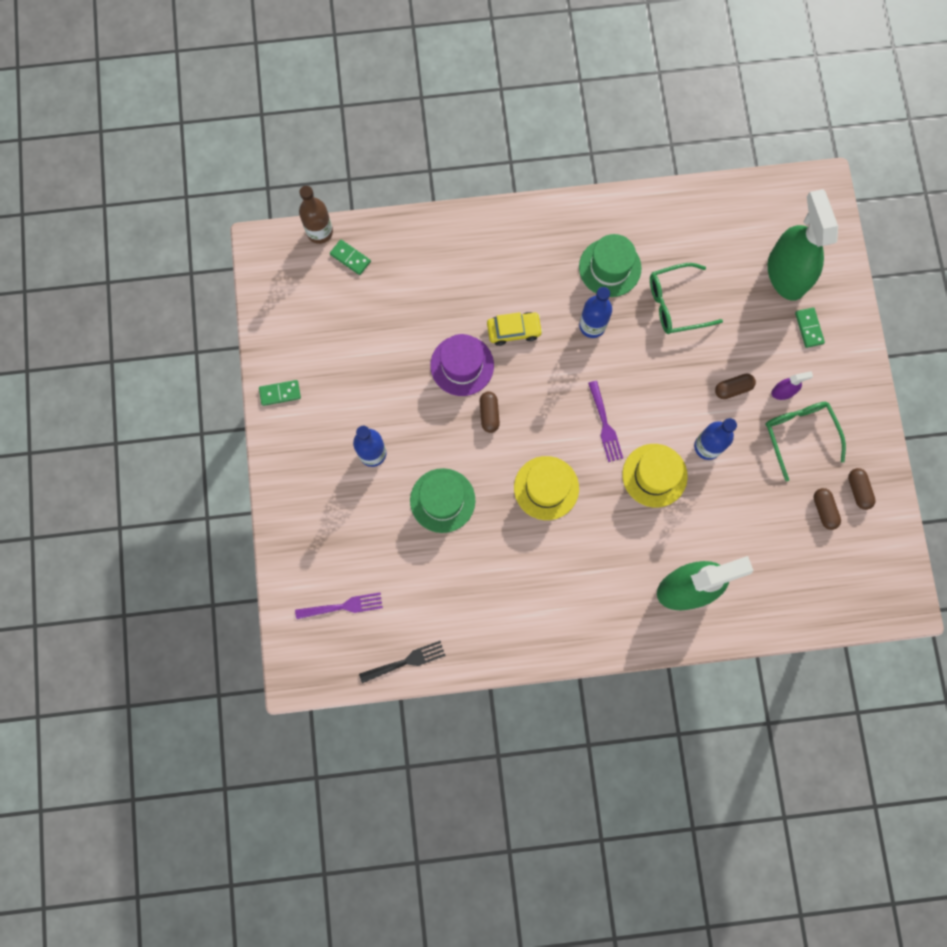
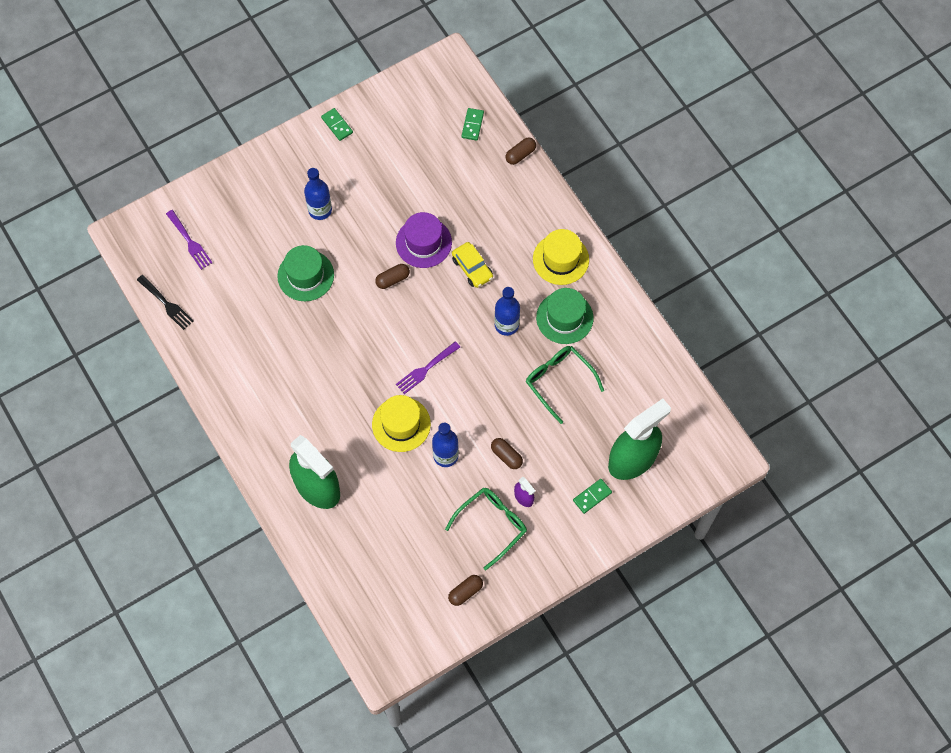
camera: 65 degrees right, 10 degrees down
brown bottle [299,185,333,244] -> none
yellow hat [514,456,579,520] -> yellow hat moved to [533,229,589,285]
brown capsule [814,488,841,530] -> brown capsule moved to [505,137,536,165]

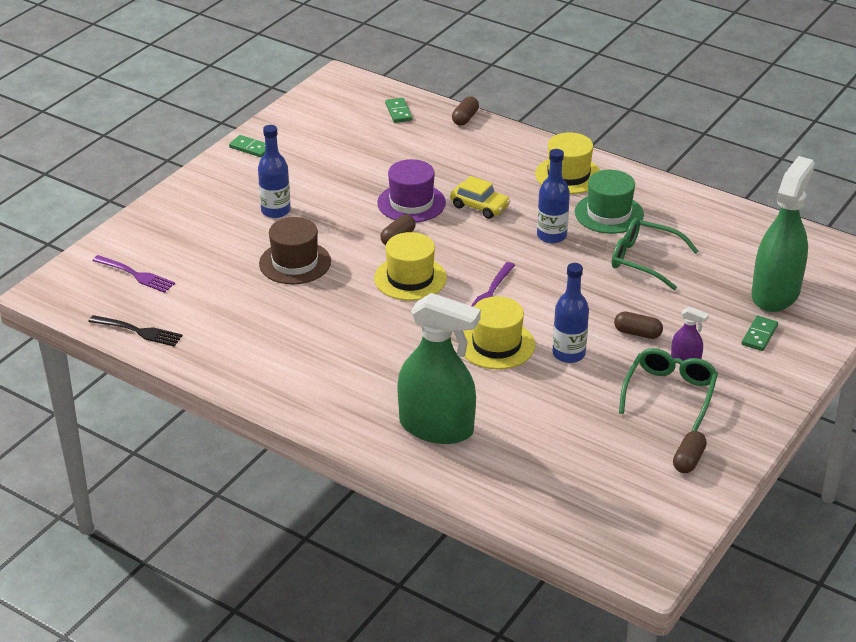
camera: 25 degrees left, 30 degrees down
green hat [277,245,334,301] -> brown hat [259,217,331,284]
none -> yellow hat [374,232,447,301]

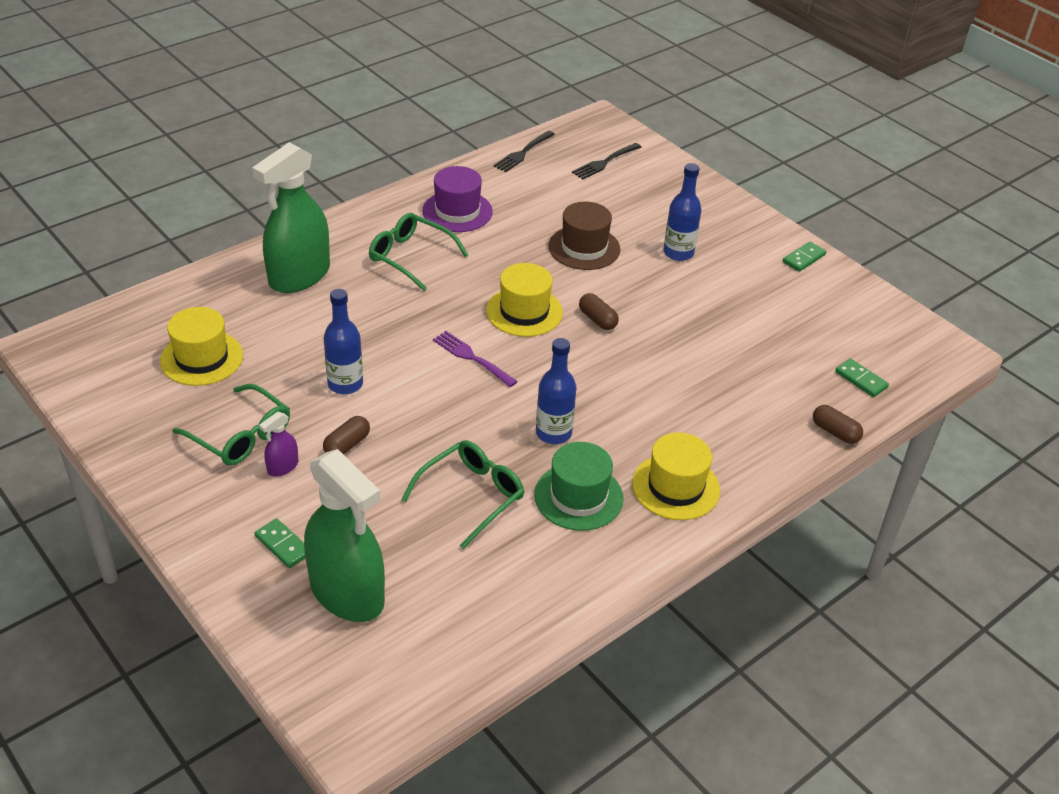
camera: 105 degrees right, 5 degrees up
purple fork [92,255,175,293] -> black fork [572,143,641,179]
purple hat [377,159,446,223] -> purple hat moved to [422,166,493,232]
green domino [385,98,412,123] -> green domino turned 45 degrees clockwise [835,358,889,397]
yellow car [450,176,510,219] -> none
yellow hat [458,296,535,369] -> yellow hat moved to [160,307,243,386]
brown capsule [673,431,707,473] -> none
none -> green glasses [369,213,468,291]

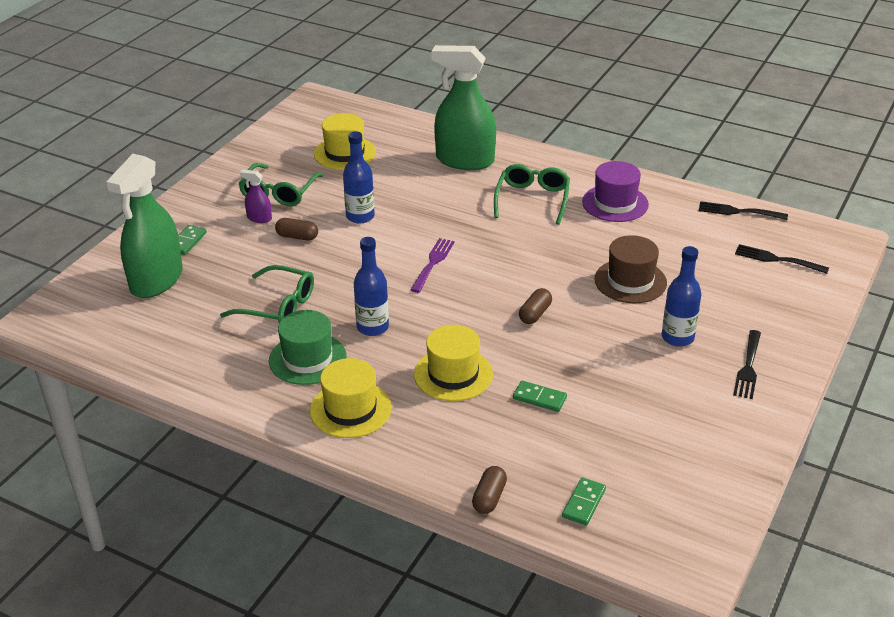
camera: 70 degrees right, 5 degrees down
yellow hat [486,263,563,337] -> yellow hat moved to [414,325,493,401]
green domino [783,242,826,272] -> green domino moved to [513,381,567,412]
none -> black fork [733,330,761,399]

